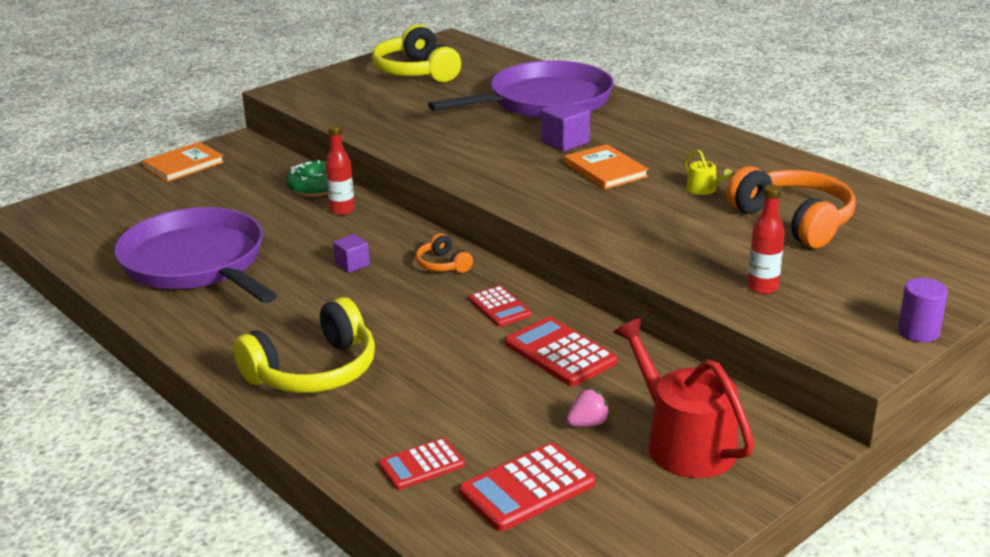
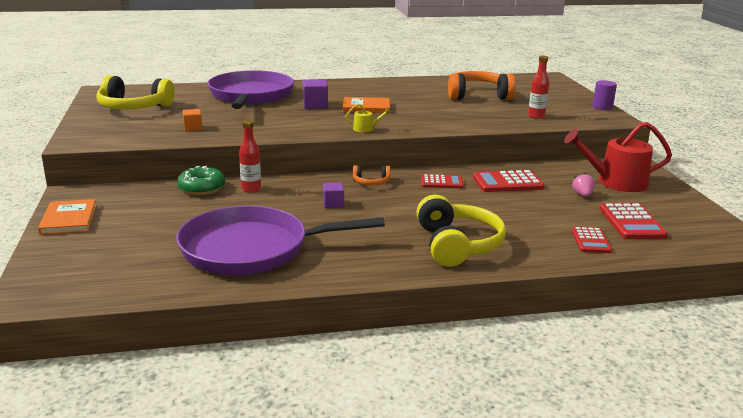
camera: 60 degrees left, 5 degrees down
yellow watering can [684,150,733,195] -> yellow watering can moved to [345,103,391,132]
none -> orange cube [183,109,202,131]

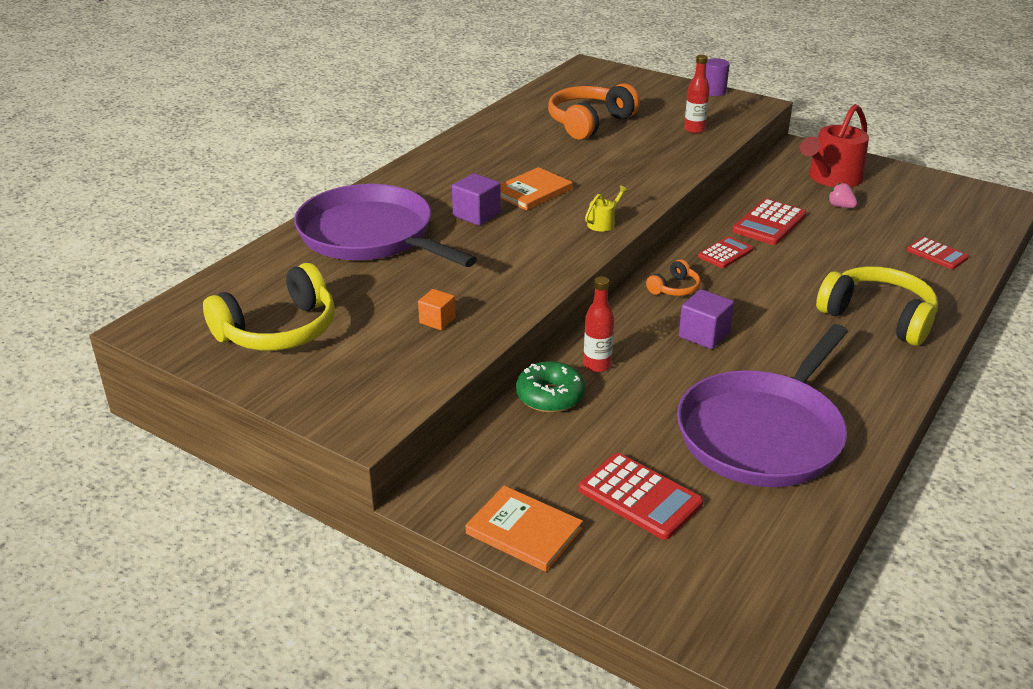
camera: 45 degrees left, 10 degrees up
purple cube [323,183,344,208] -> purple cube [679,289,734,349], size x1.51
red calculator [600,203,668,239] -> red calculator moved to [579,453,703,540]

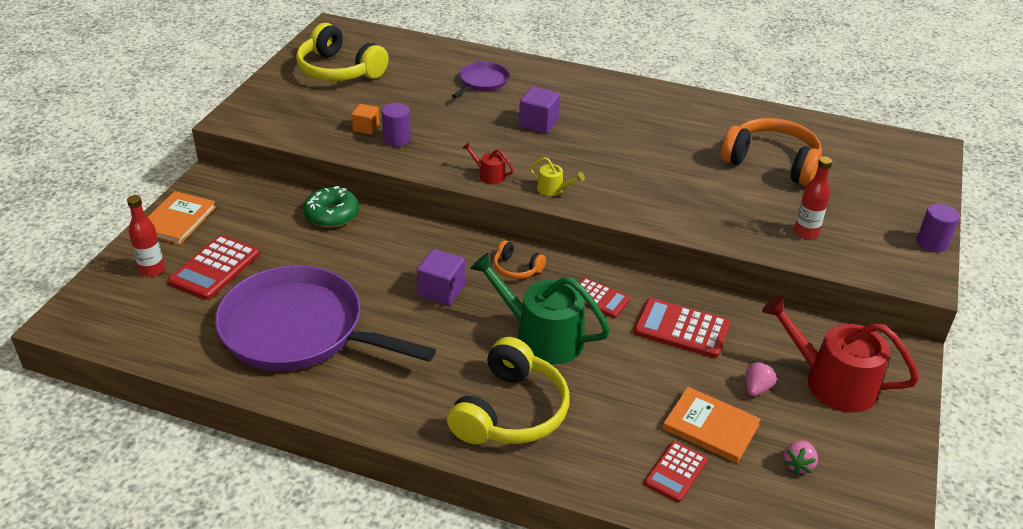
camera: 75 degrees right, 5 degrees up
purple pan [294,184,477,267] -> purple pan [452,62,509,98], size x0.45
orange book [500,167,572,211] -> orange book moved to [662,387,761,463]
red bottle [584,276,614,372] -> red bottle moved to [127,195,165,277]
none -> purple cylinder [382,103,411,147]
none -> red watering can [462,142,514,184]
none -> green watering can [470,253,610,364]
none -> pink strawberry [783,440,818,474]

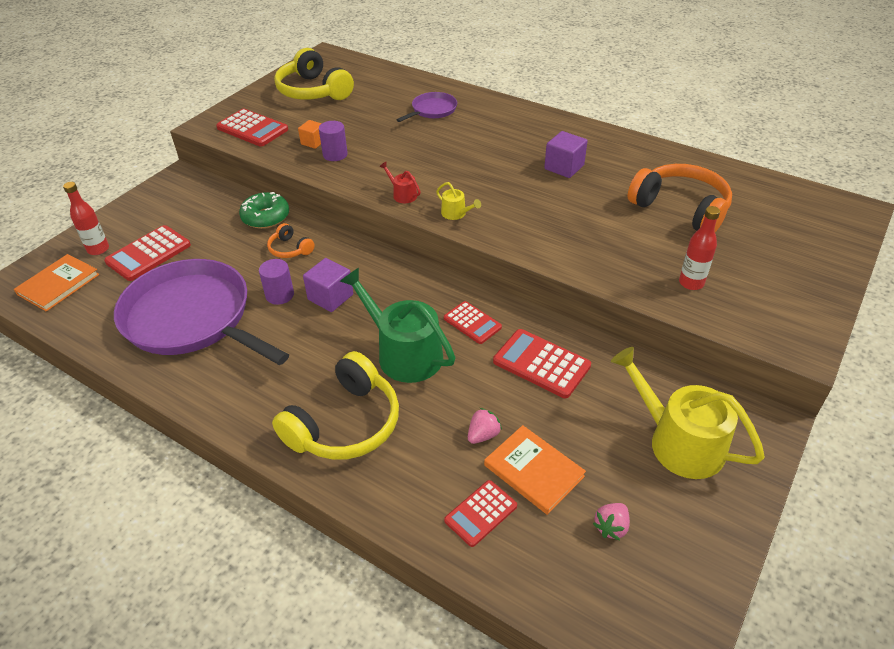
camera: 15 degrees right, 5 degrees up
orange book [147,191,216,245] -> orange book moved to [14,254,99,312]
orange headphones [493,240,546,279] -> orange headphones moved to [267,223,315,258]
purple cube [519,86,560,134] -> purple cube moved to [544,131,588,178]
pink strawberry [746,361,777,396] -> pink strawberry moved to [468,408,502,444]
red watering can [762,296,919,412] -> yellow watering can [611,347,765,479]
purple cylinder [917,204,960,253] -> purple cylinder moved to [259,259,294,305]
none -> red calculator [216,109,288,147]

